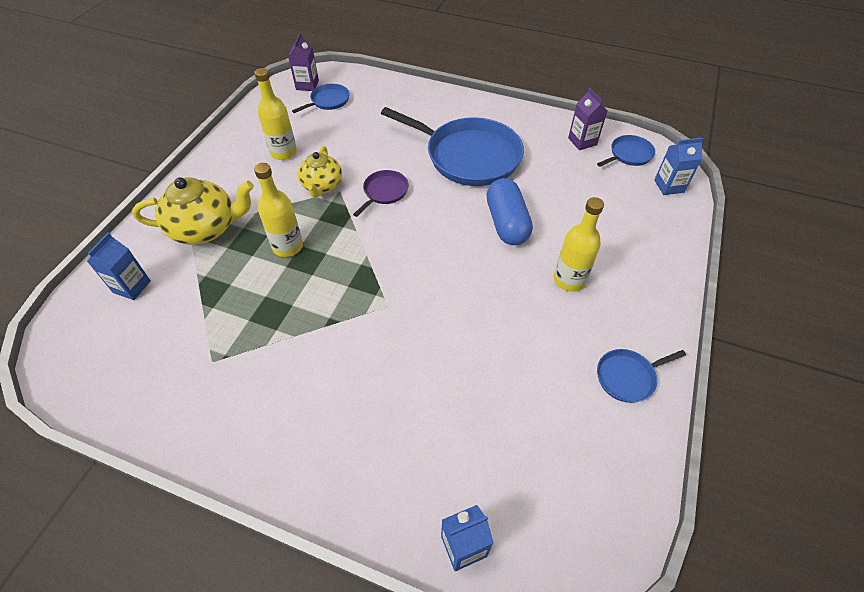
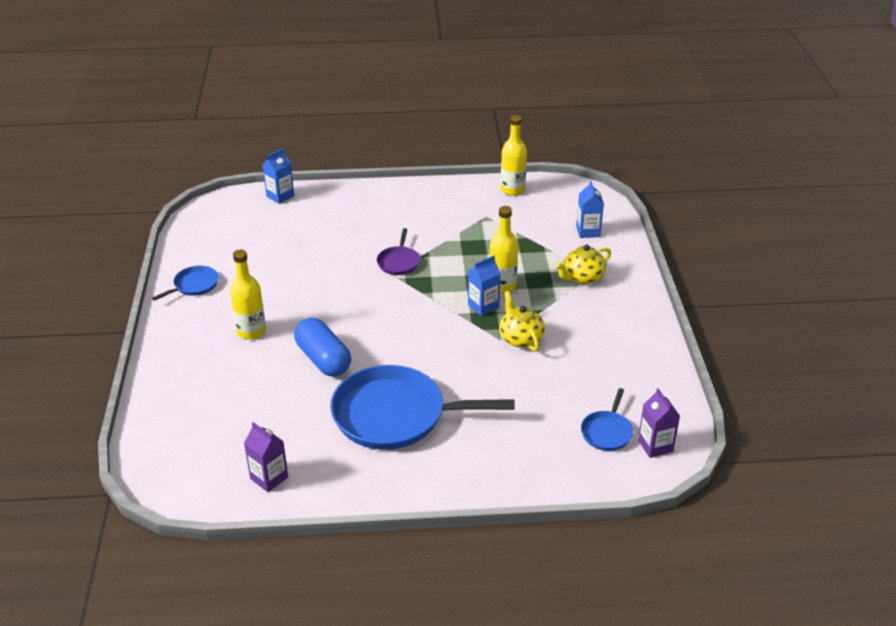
camera: 155 degrees right, 15 degrees down
yellow teapot [132,177,254,245] -> yellow teapot [556,245,611,284], size x0.66
yellow bottle [254,68,297,160] -> yellow bottle moved to [500,115,527,196]
purple pan [353,170,409,217] -> purple pan moved to [377,228,420,275]
blue pan [597,135,655,167] -> none
blue carton [654,137,704,195] -> blue carton moved to [468,256,501,316]

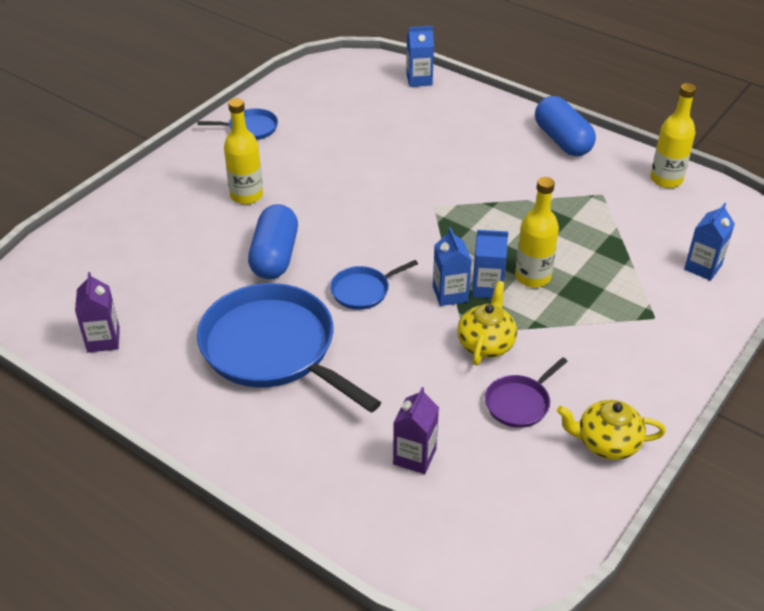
camera: 40 degrees right, 5 degrees up
purple pan [377,228,420,275] -> purple pan moved to [485,357,568,428]
yellow teapot [556,245,611,284] -> yellow teapot moved to [557,400,666,460]
blue pan [581,388,633,451] -> blue pan moved to [330,260,418,310]
purple carton [638,388,680,458] -> purple carton moved to [393,387,439,474]
none -> blue carton [433,227,472,306]
none -> blue capsule [535,96,596,156]

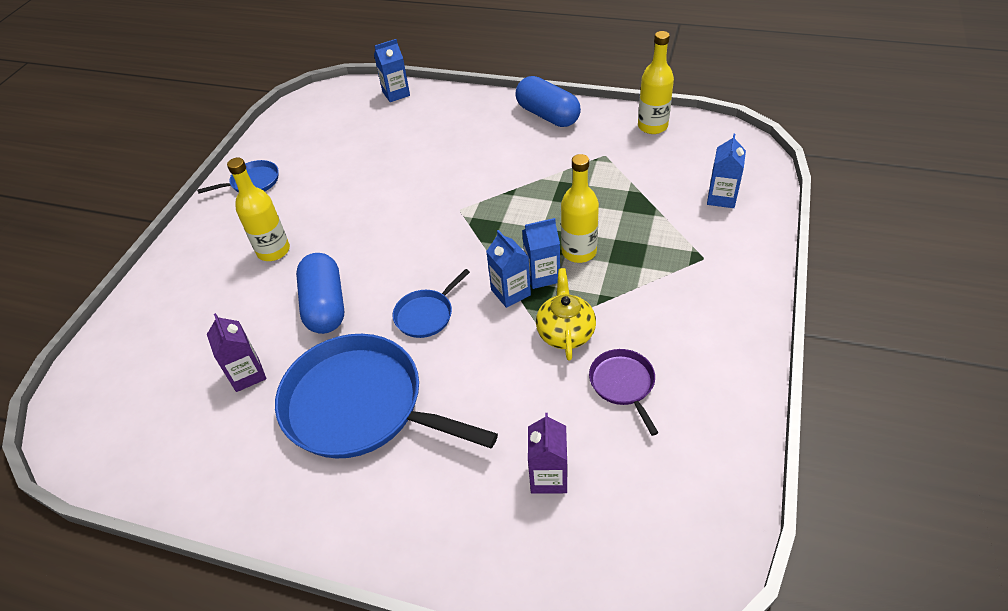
camera: 15 degrees left, 5 degrees up
purple carton [75,272,120,352] -> purple carton moved to [207,313,266,392]
purple pan [485,357,568,428] -> purple pan turned 135 degrees clockwise [589,349,659,436]
yellow teapot [557,400,666,460] -> none

